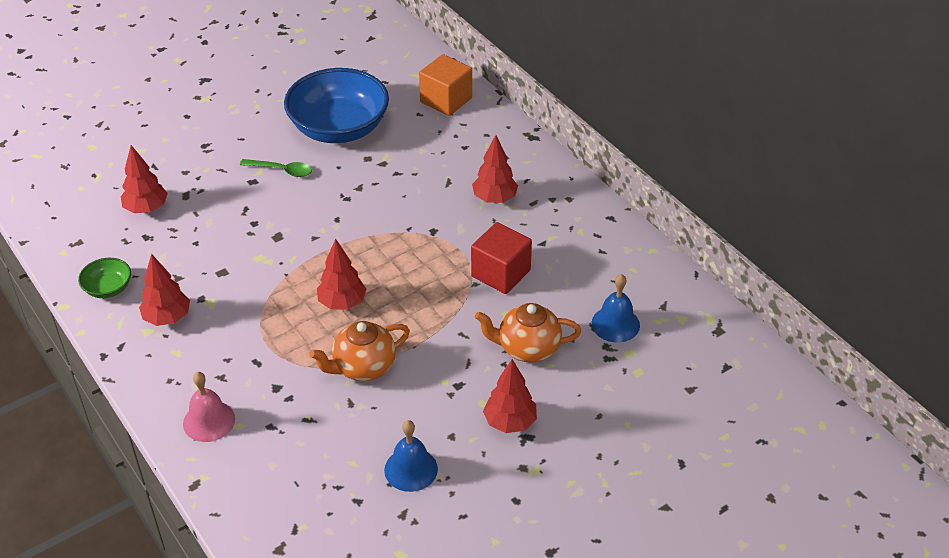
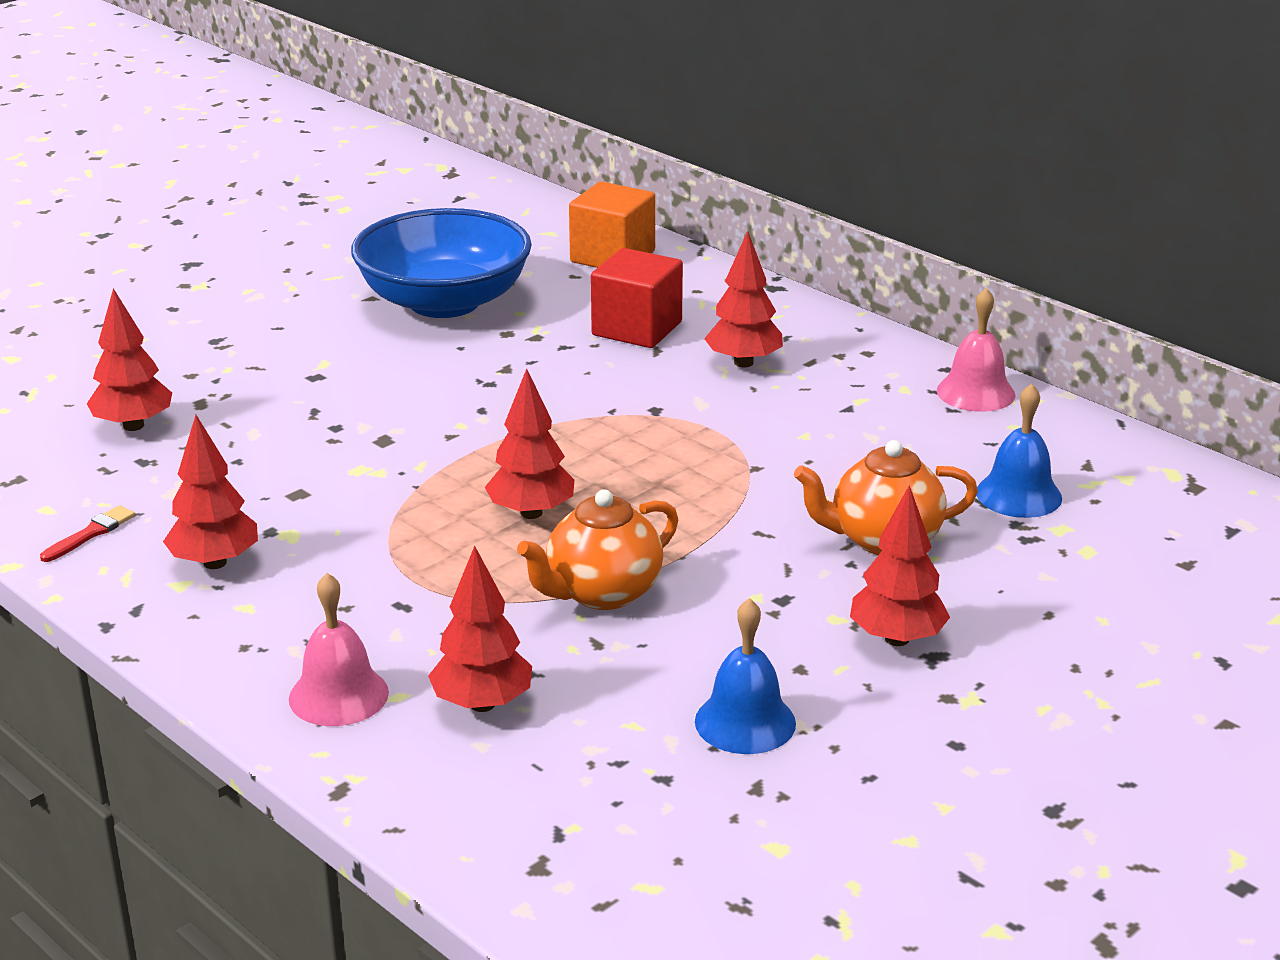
camera: 10 degrees left, 15 degrees down
green bowl [78,258,131,298] -> red brush [40,505,135,562]
green spoon [240,159,312,177] -> none
red cube [471,222,532,294] -> red cube moved to [591,248,683,348]
none -> red tree [428,546,532,712]
none -> pink bell [937,288,1016,412]

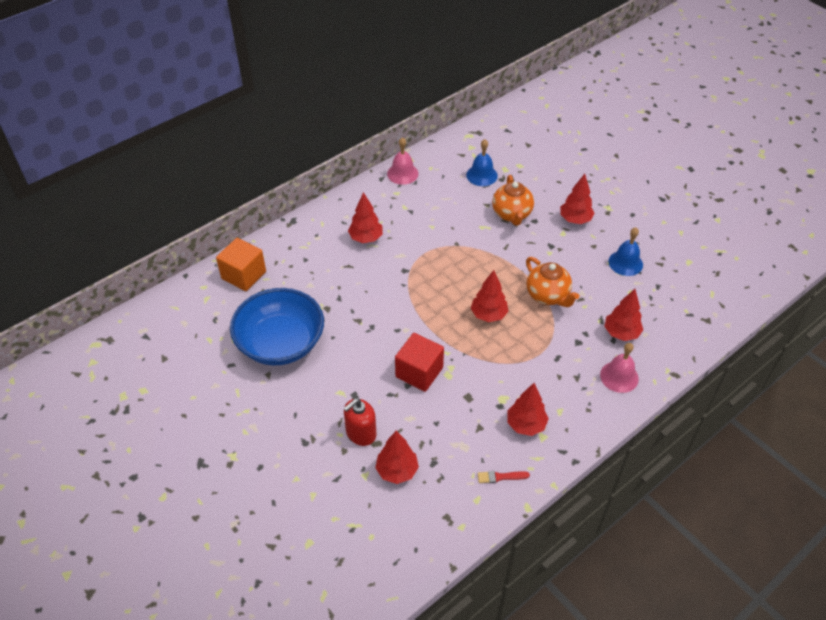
camera: 85 degrees left, 20 degrees up
red brush [40,505,135,562] -> red brush turned 45 degrees counterclockwise [478,471,530,483]
red cube [591,248,683,348] -> red cube moved to [395,333,444,392]
none -> red soap dispenser [344,398,377,446]

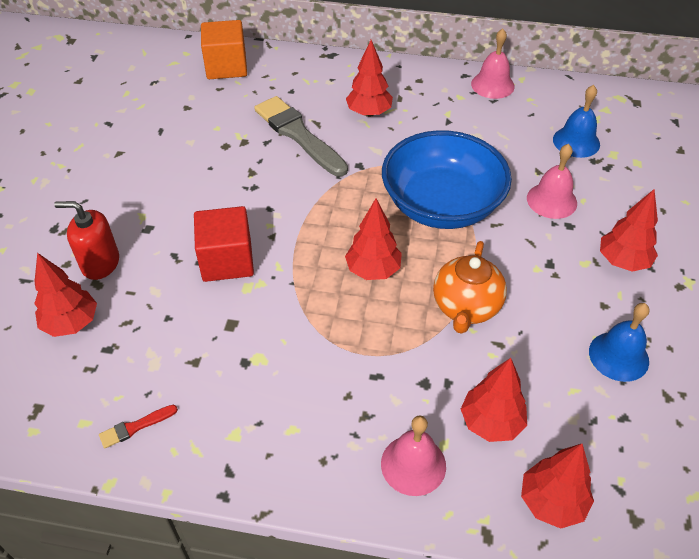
camera: 50 degrees right, 0 degrees up
blue bowl [230,288,324,365] -> blue bowl moved to [382,130,512,229]
red brush [478,471,530,483] -> red brush turned 75 degrees counterclockwise [99,405,178,448]
orange teapot [492,175,534,226] -> pink bell [527,144,577,219]
red tree [507,383,549,436] -> red tree moved to [521,444,594,528]
none -> grey brush [254,96,348,177]

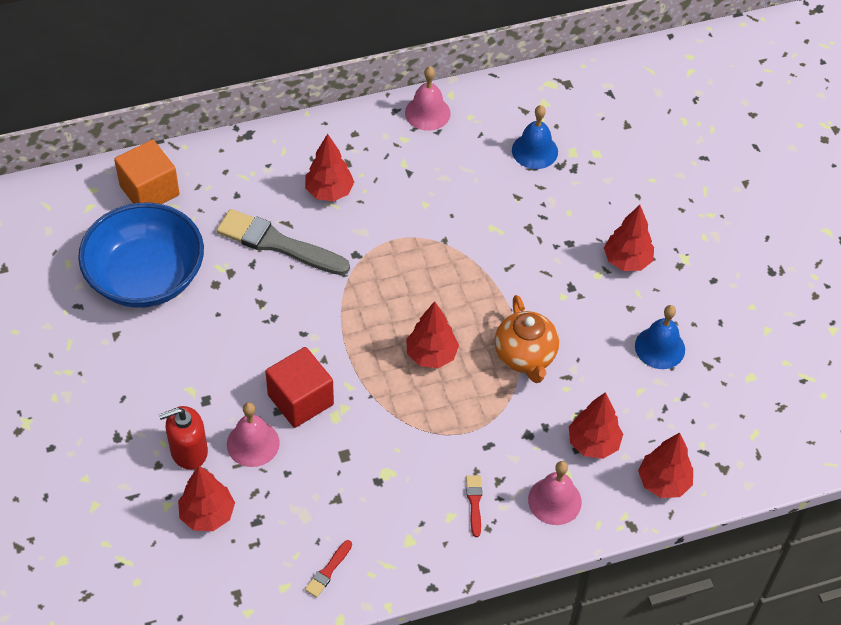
camera: 30 degrees left, 5 degrees up
blue bowl [382,130,512,229] -> blue bowl moved to [78,202,204,308]
pink bell [527,144,577,219] -> pink bell moved to [227,402,280,467]
none -> red brush [466,475,482,537]

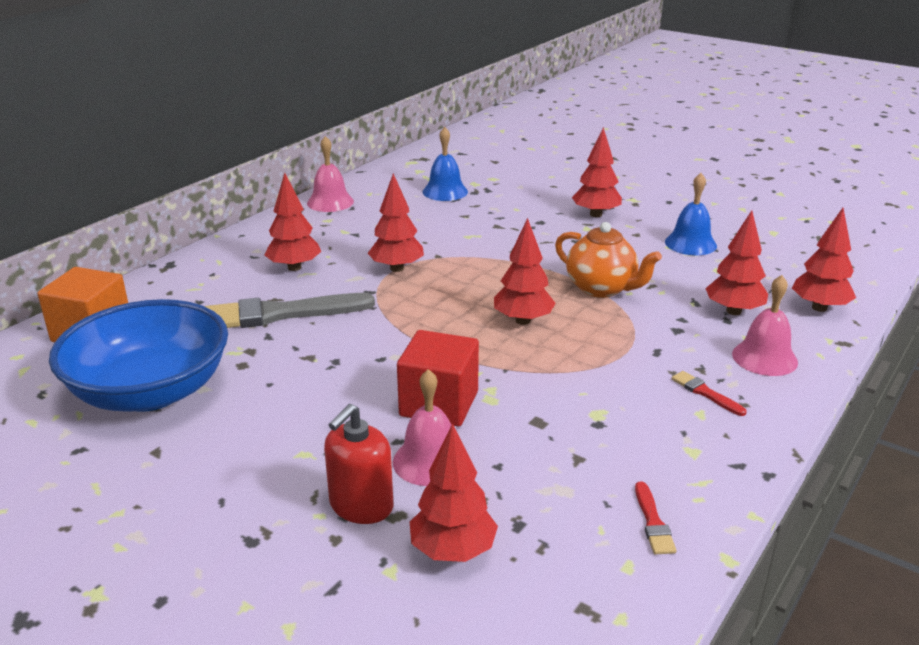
camera: 35 degrees left, 25 degrees down
none -> red tree [368,173,424,272]

